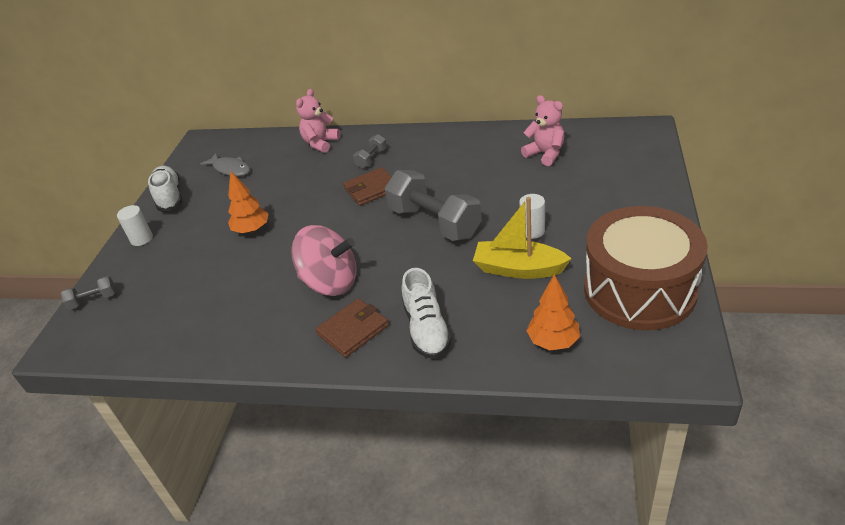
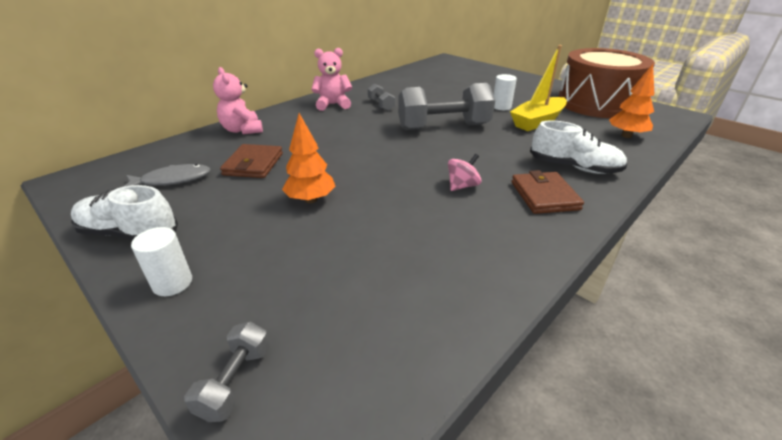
camera: 60 degrees left, 5 degrees down
pink spinning top [291,225,357,296] -> pink spinning top [448,154,482,191], size x0.48
brown wallet [343,167,392,206] -> brown wallet moved to [220,144,283,178]
grey dumbbell [353,134,387,169] -> grey dumbbell moved to [368,83,395,111]
pink teddy bear [521,95,565,166] -> pink teddy bear moved to [311,48,352,111]

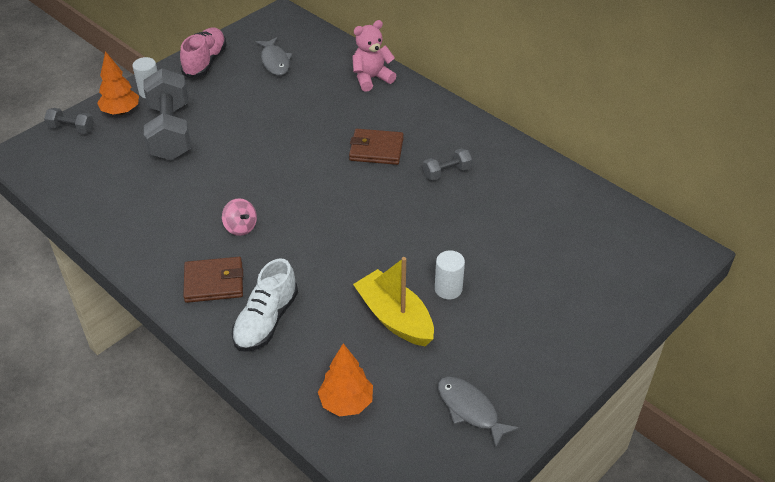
camera: 90 degrees right, 10 degrees up
white shoe [71,185,178,241] -> pink shoe [180,28,227,78]
brown wallet [220,144,283,178] -> brown wallet moved to [349,129,404,165]
orange tree [282,113,336,203] -> orange tree moved to [97,51,139,115]
pink teddy bear [311,48,352,111] -> none
grey dumbbell [398,83,495,130] -> grey dumbbell moved to [143,68,191,160]
brown drum [558,48,655,118] -> grey fish [438,377,519,449]

